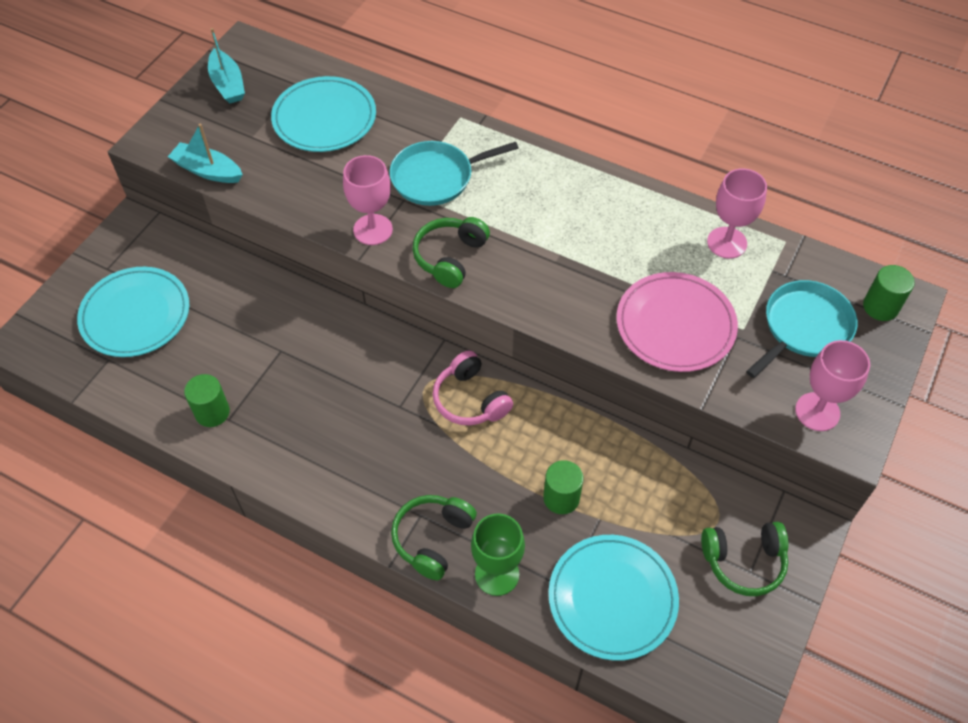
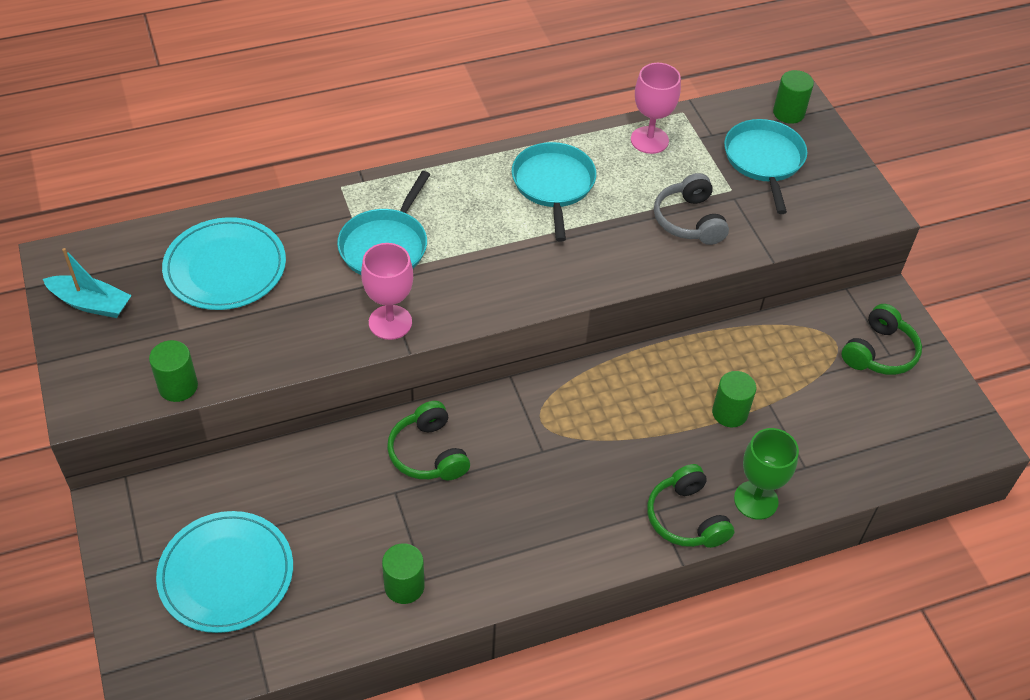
camera: 50 degrees left, 5 degrees down
turquoise boat [168,124,243,183] -> green cylinder [149,340,198,402]
green headphones [412,217,490,288] -> green headphones moved to [387,401,470,480]
pink headphones [433,351,513,425] -> none
turquoise plate [548,535,679,661] -> none
pink plate [616,272,738,372] -> grey headphones [654,173,729,245]
pink goblet [795,340,870,431] -> none
none -> turquoise pan [512,142,596,242]

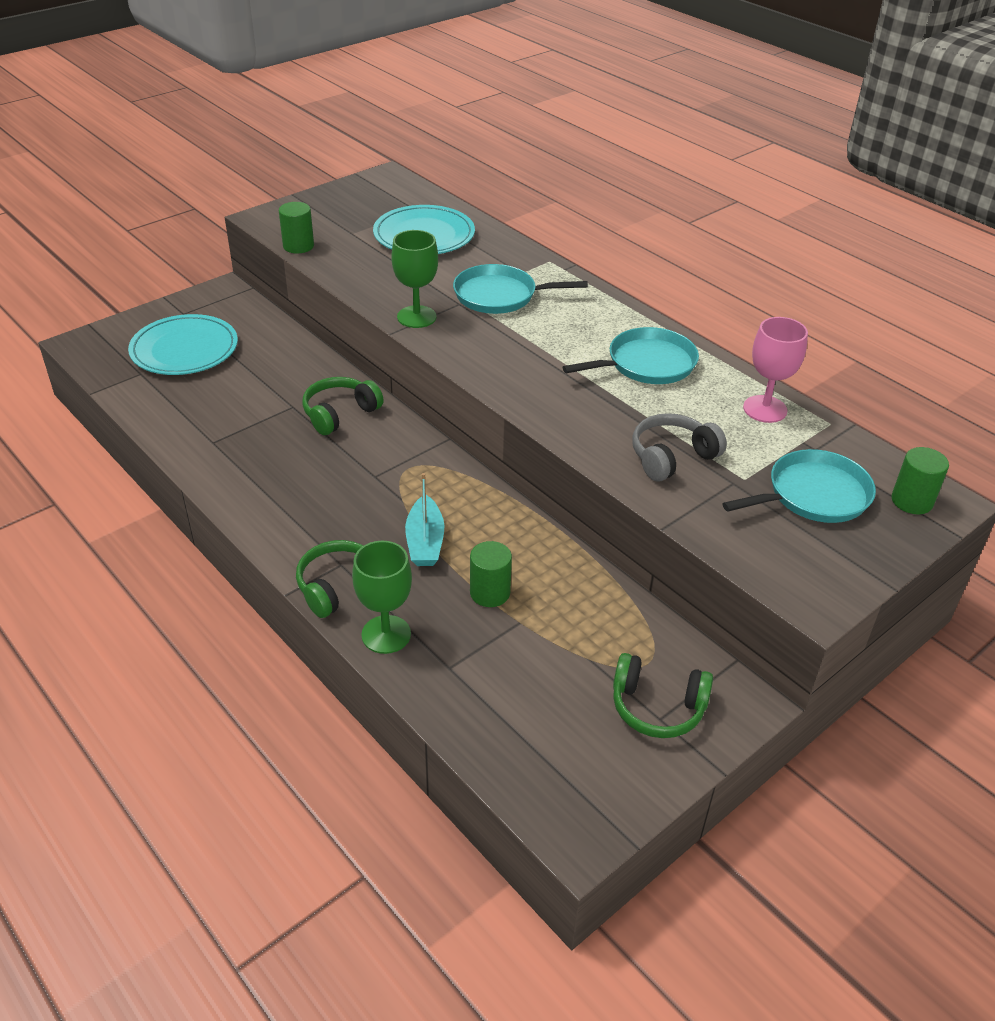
camera: 70 degrees right, 10 degrees down
turquoise boat [43,248,132,318] -> turquoise boat moved to [405,473,444,566]
pink goblet [361,243,413,340] -> green goblet [391,230,438,328]
green cylinder [382,543,425,604] -> none

